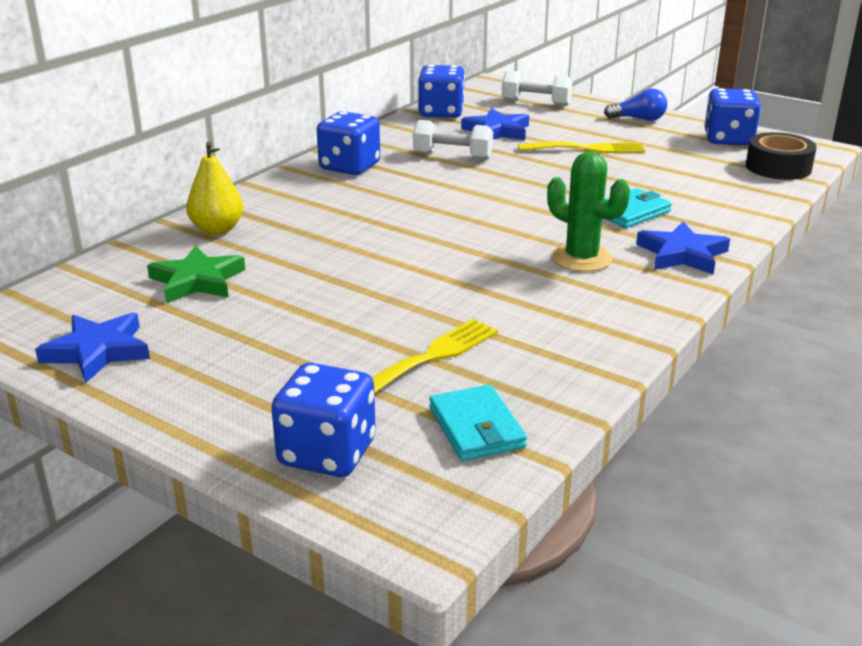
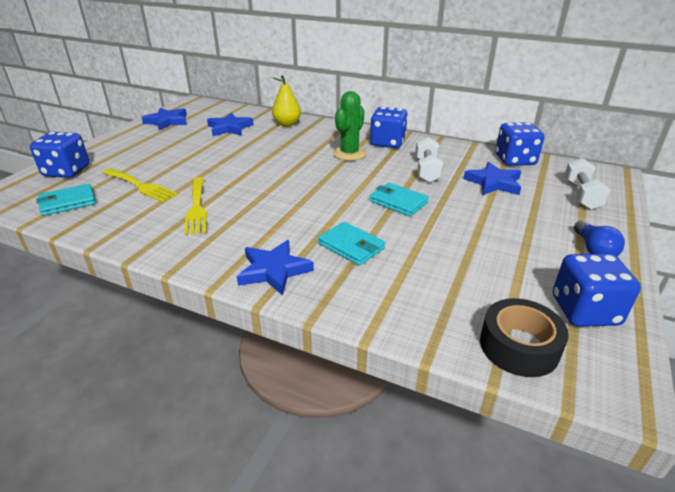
camera: 80 degrees right, 5 degrees up
green star [147,245,245,303] -> blue star [207,113,254,136]
yellow fork [518,141,645,153] -> yellow fork moved to [184,177,207,235]
green cactus [547,152,630,272] -> green cactus moved to [333,91,366,161]
none -> turquoise wallet [370,183,429,216]

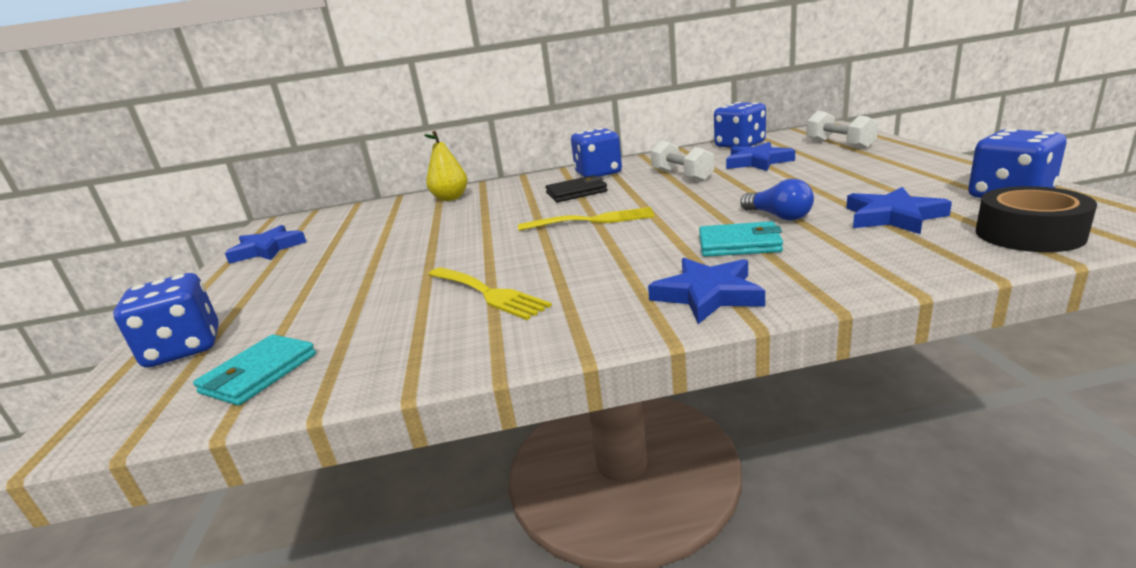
camera: 30 degrees left, 10 degrees down
yellow fork [102,168,178,202] -> yellow fork moved to [518,207,654,231]
blue star [207,113,254,136] -> blue star moved to [846,187,952,234]
green cactus [333,91,366,161] -> black wallet [545,175,608,202]
turquoise wallet [370,183,429,216] -> none
blue light bulb [574,220,625,256] -> blue light bulb moved to [740,179,814,221]

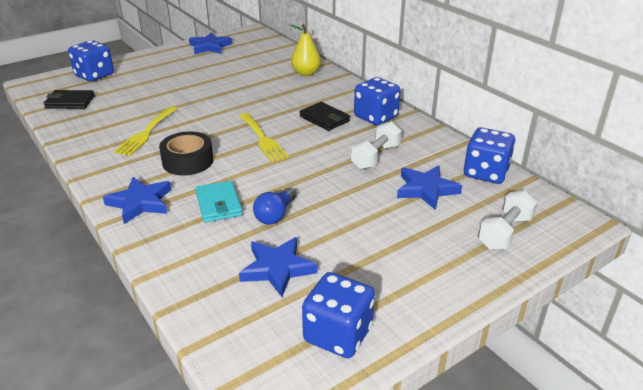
camera: 60 degrees right, 10 degrees up
turquoise wallet [193,334,316,406] -> black wallet [44,90,95,109]
black tape [976,186,1097,252] -> black tape moved to [159,131,213,175]

